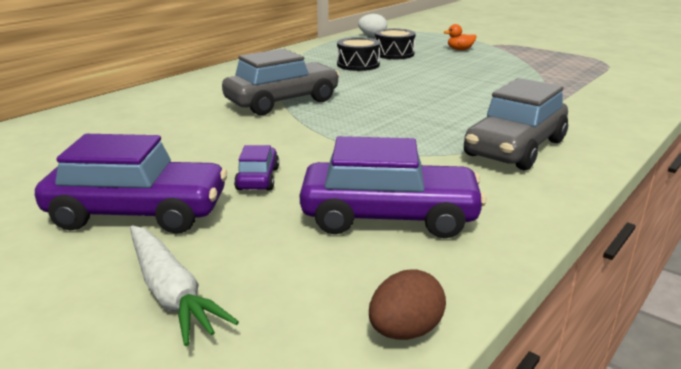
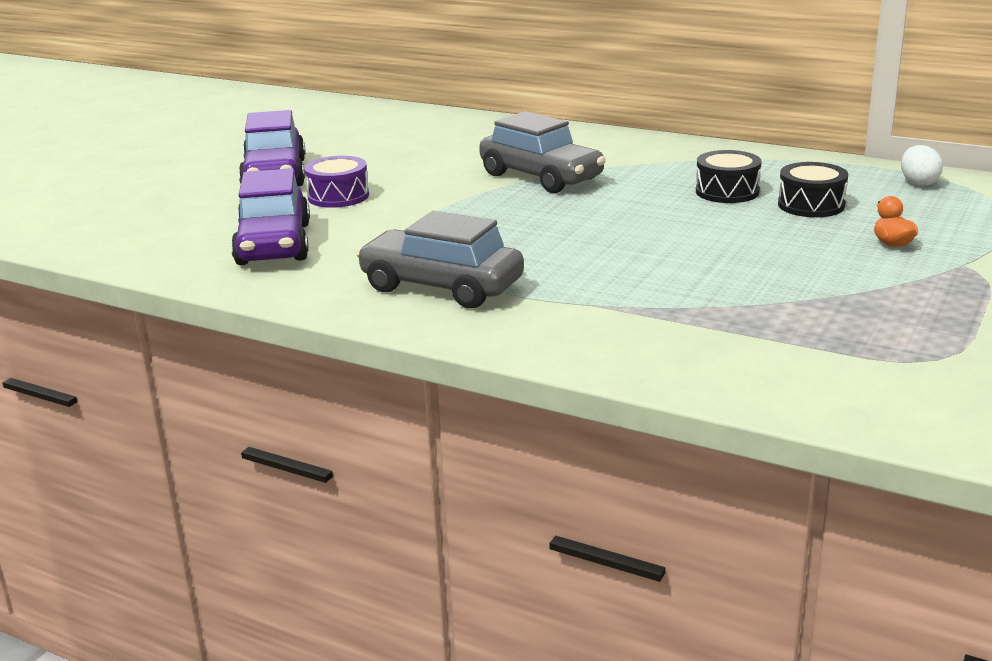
camera: 80 degrees right, 0 degrees up
white carrot [130,225,239,346] -> none
purple car [234,145,279,191] -> purple drum [304,156,369,208]
brown egg [369,269,446,340] -> none

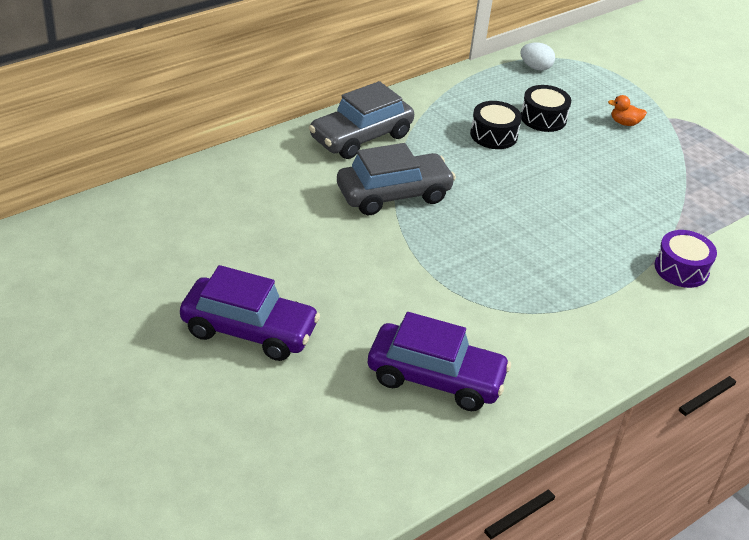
camera: 70 degrees left, 15 degrees up
purple drum [304,156,369,208] -> purple drum moved to [654,230,717,288]
grey car [356,211,524,308] -> grey car moved to [309,81,414,159]

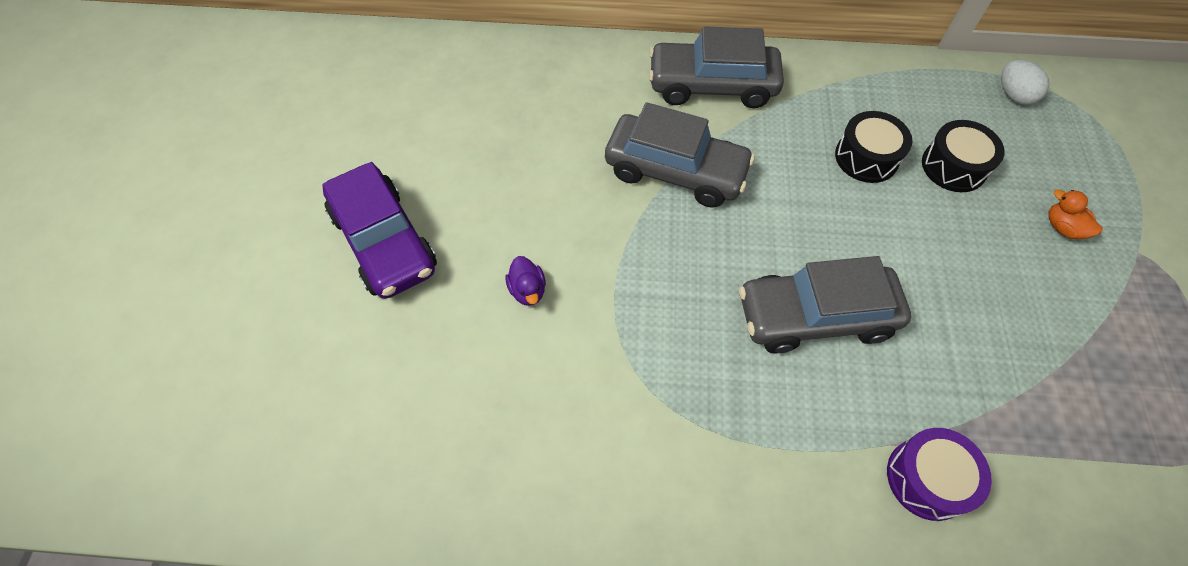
camera: 45 degrees right, 20 degrees up
purple car [368,312,511,411] -> none
none -> purple duck [506,256,546,306]
none -> grey car [739,256,911,353]

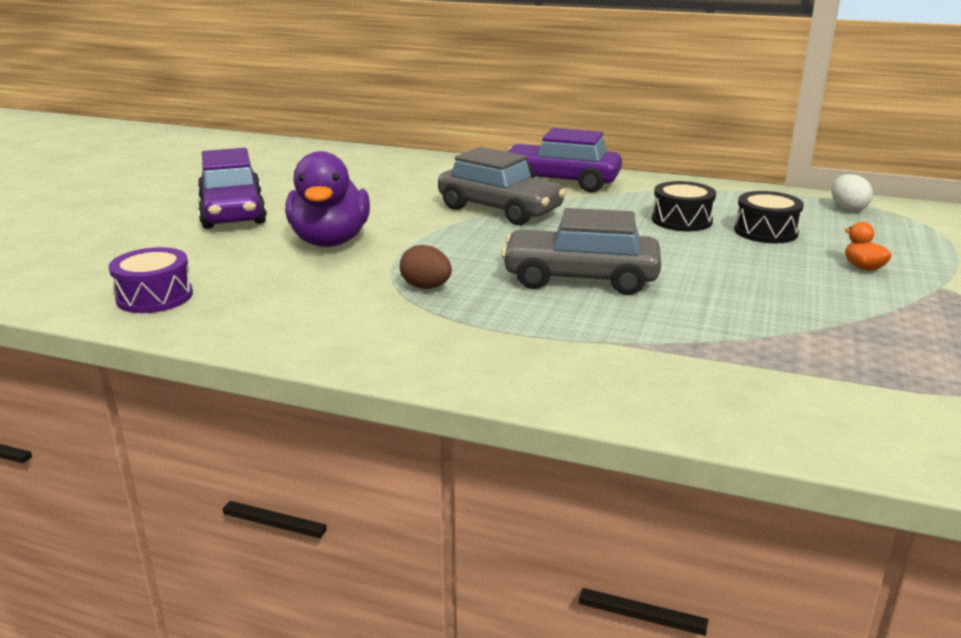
camera: 15 degrees right, 35 degrees down
purple duck [506,256,546,306] -> purple duck [285,151,370,247], size x2.38
grey car [649,26,784,108] -> purple car [507,128,622,193]
purple drum [887,428,992,521] -> purple drum moved to [109,247,193,313]
none -> brown egg [400,245,452,289]

